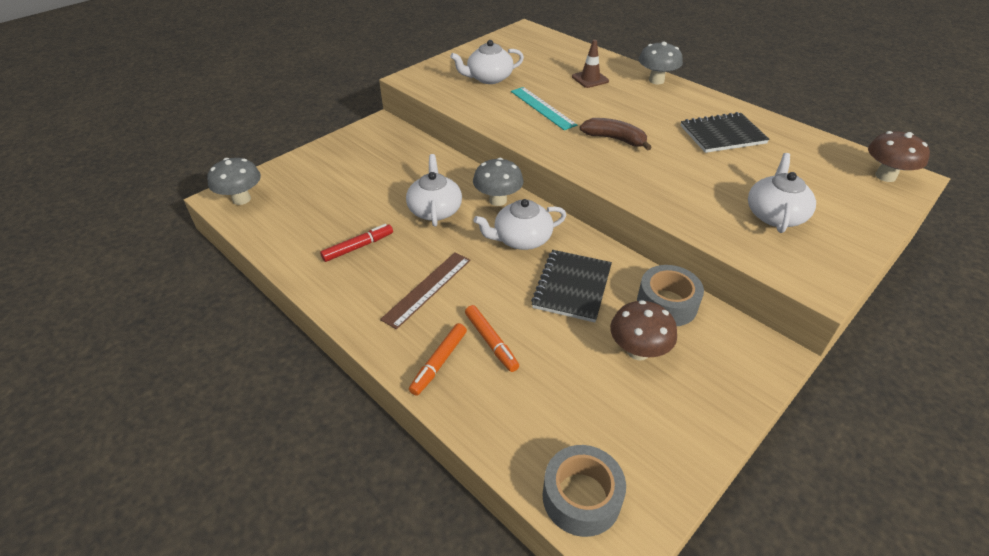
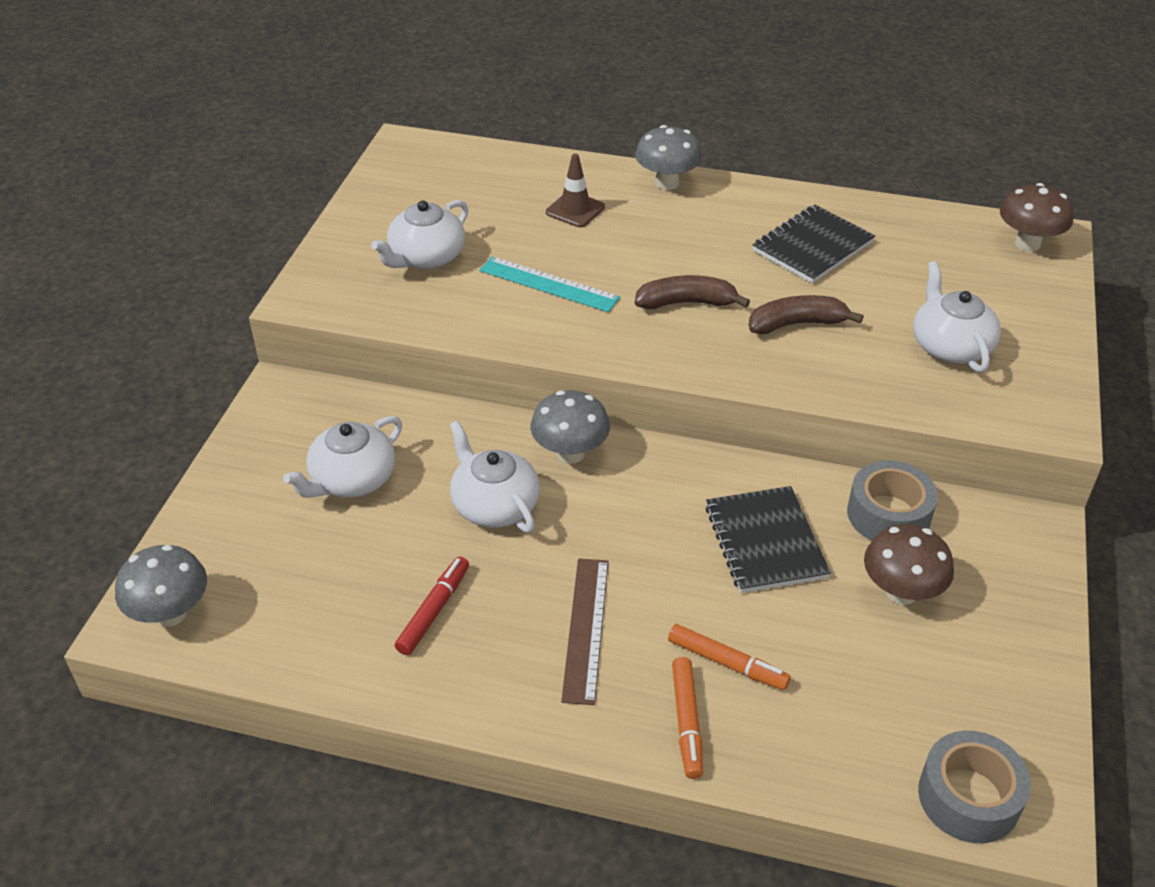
camera: 30 degrees left, 0 degrees up
white teapot [474,199,566,250] -> white teapot moved to [283,416,402,498]
none -> brown banana [749,295,864,335]

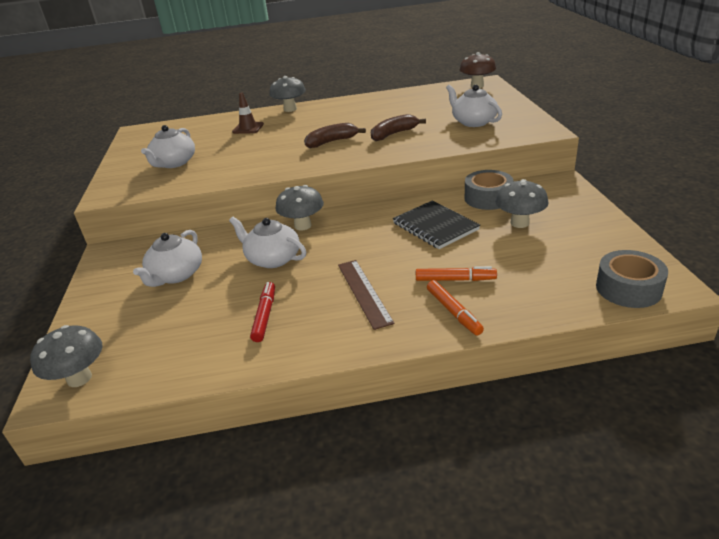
camera: 20 degrees left, 10 degrees down
turquoise ruler [479,256,620,312] -> none
black notebook [753,205,875,283] -> none
brown mushroom [864,524,954,605] -> grey mushroom [495,179,548,228]

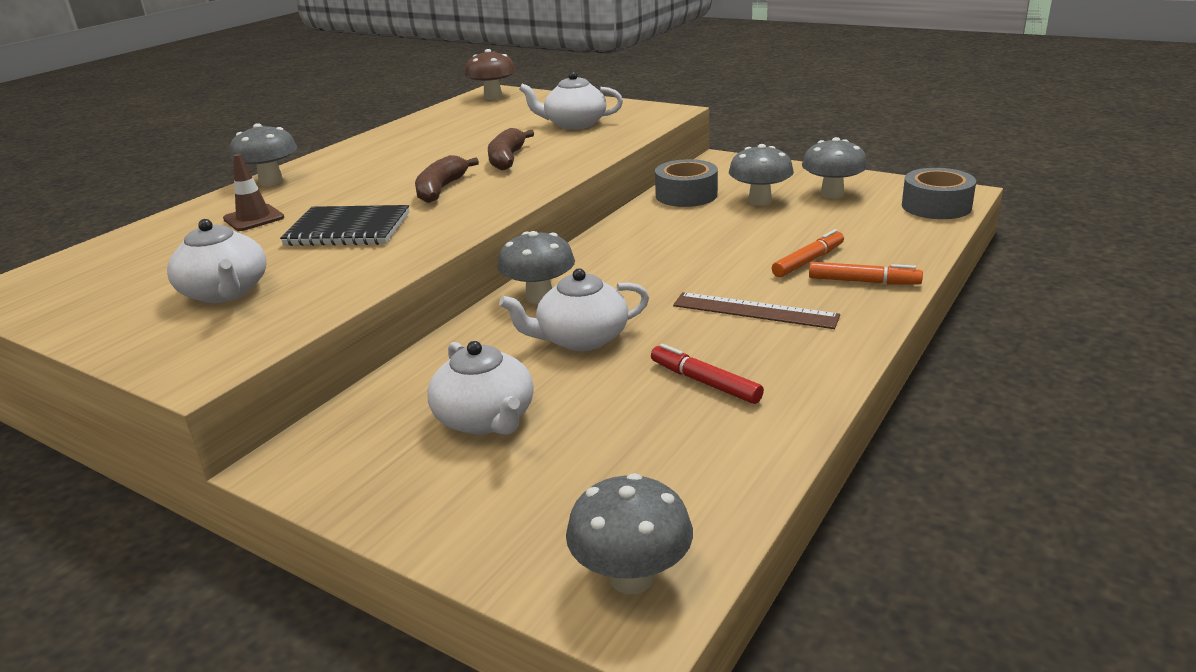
camera: 50 degrees left, 5 degrees down
black notebook [393,201,480,249] -> black notebook moved to [280,205,409,246]
none -> grey mushroom [802,137,868,199]

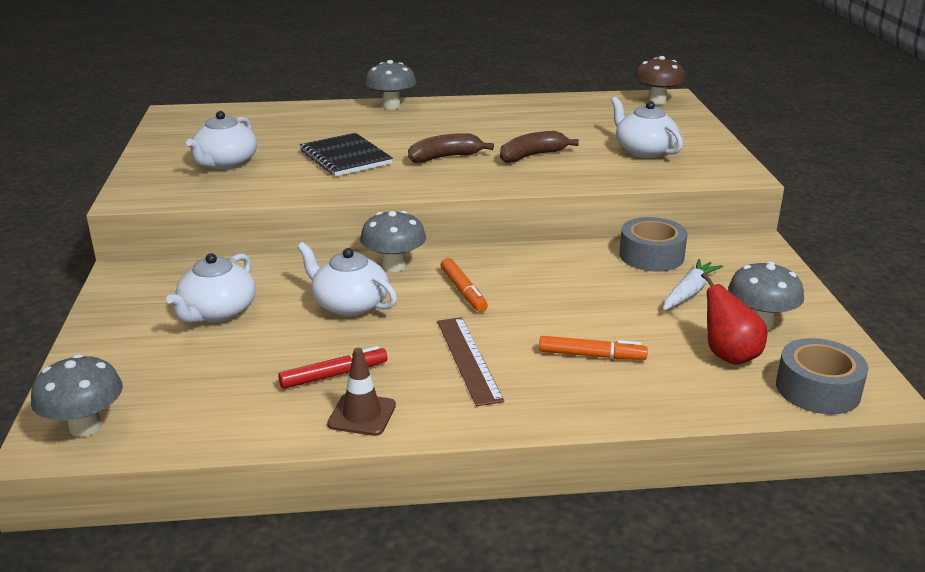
camera: 50 degrees right, 0 degrees up
brown traffic cone [223,154,284,231] -> brown traffic cone moved to [327,348,396,436]
red marker [651,344,764,404] -> red marker turned 60 degrees clockwise [278,346,387,389]
grey mushroom [729,144,794,205] -> white carrot [663,259,723,310]
orange marker [809,262,923,285] -> orange marker moved to [441,258,488,312]
none -> red pear [701,272,767,365]

